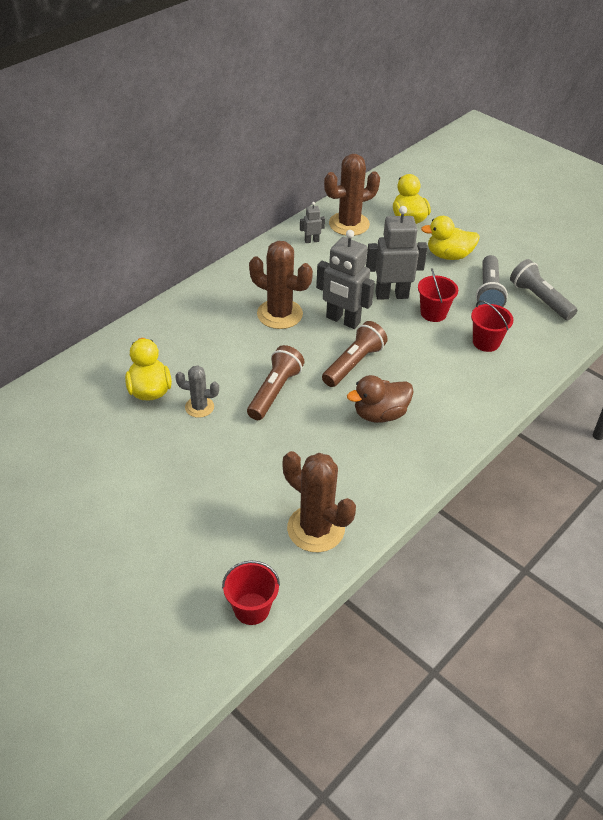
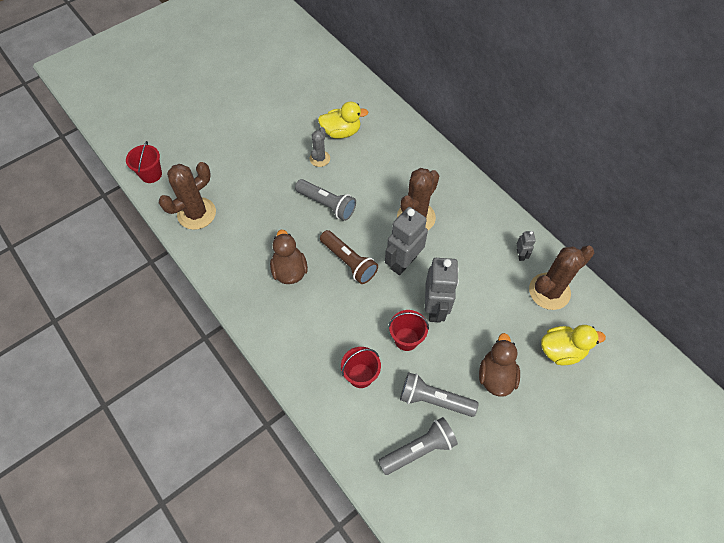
camera: 100 degrees right, 15 degrees up
brown flashlight [247,345,305,420] -> grey flashlight [295,179,356,221]
brown cactus [324,154,380,236] -> brown cactus turned 75 degrees clockwise [529,245,594,310]
yellow duck [421,216,480,260] -> brown duck [479,333,520,397]

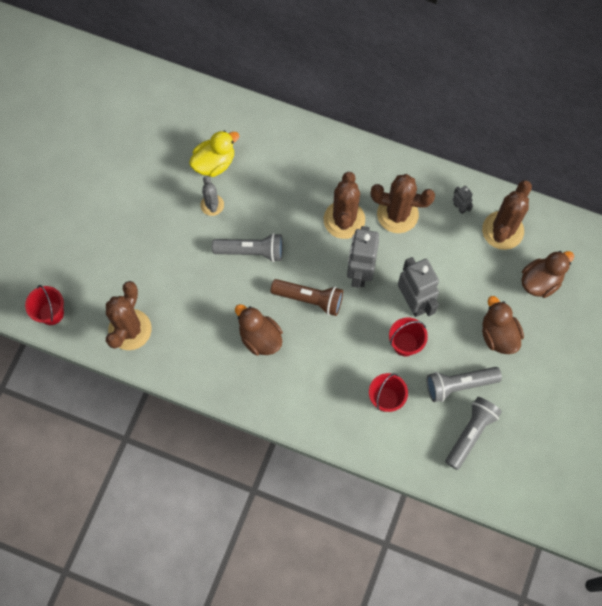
camera: 30 degrees left, 10 degrees up
yellow duck [541,325,606,365] -> brown duck [521,251,574,298]
none -> brown cactus [370,174,435,233]

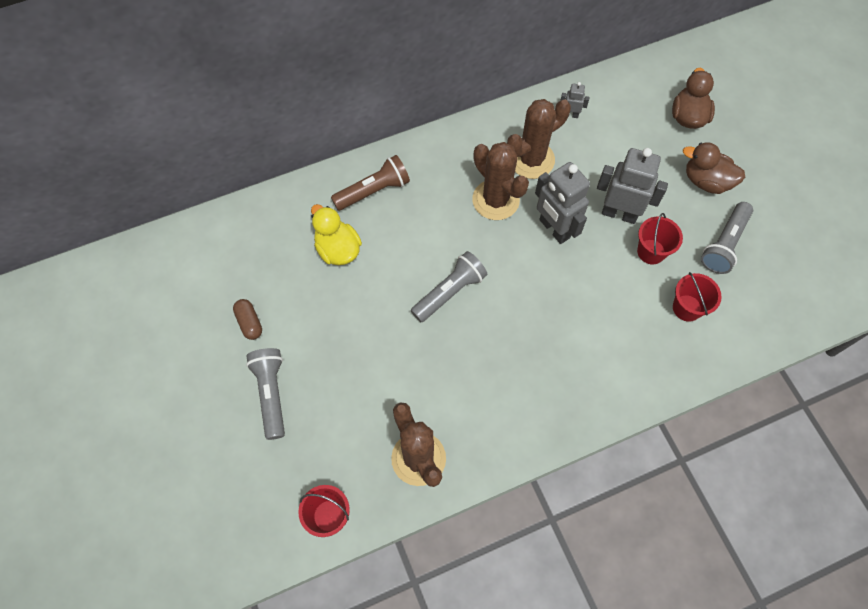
camera: 45 degrees left, 5 degrees down
yellow duck [189,130,239,177] -> yellow duck turned 45 degrees counterclockwise [311,204,362,265]
grey cactus [200,176,224,216] -> none
brown duck [235,304,283,356] -> none
brown flashlight [270,279,343,316] -> brown flashlight moved to [331,155,410,211]
grey flashlight [445,397,502,470] -> grey flashlight moved to [246,348,285,440]
brown cactus [482,180,532,250] -> none
none -> brown capsule [233,299,262,340]

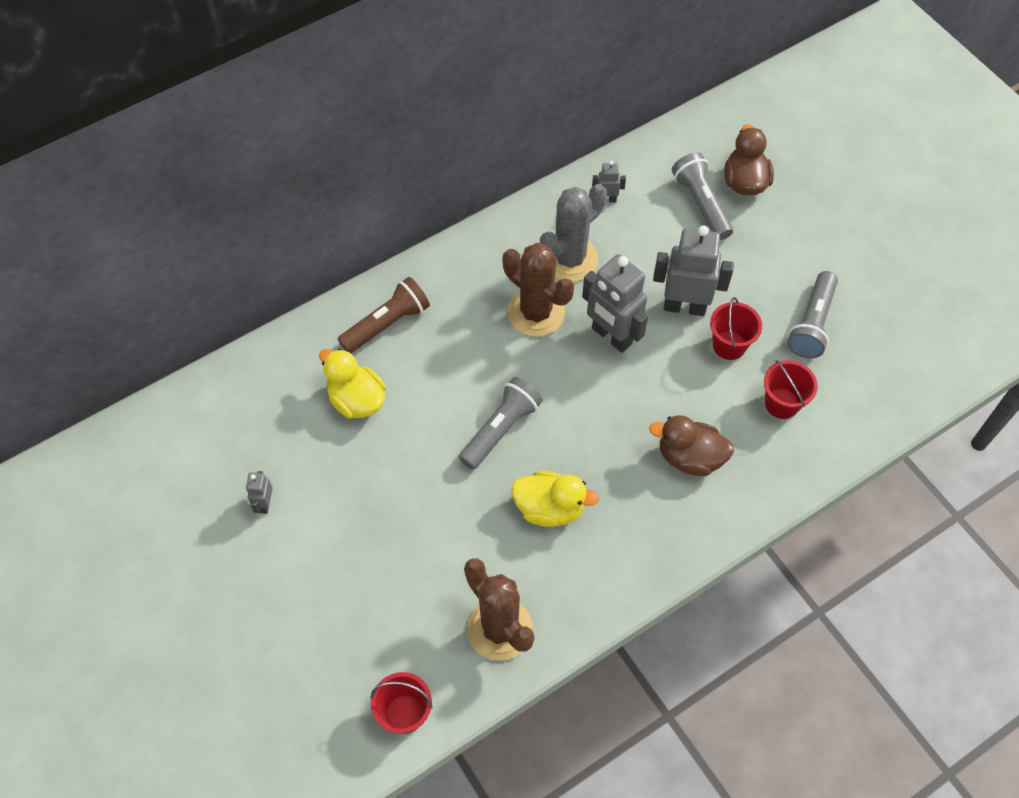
camera: 10 degrees left, 5 degrees down
brown capsule [233,299,262,340] -> grey robot [246,471,273,514]
grey flashlight [246,348,285,440] -> grey flashlight moved to [672,152,733,240]
brown cactus [507,99,571,179] -> grey cactus [540,184,607,282]
brown duck [683,142,745,194] -> brown duck moved to [649,415,734,476]
none -> yellow duck [511,471,599,527]

